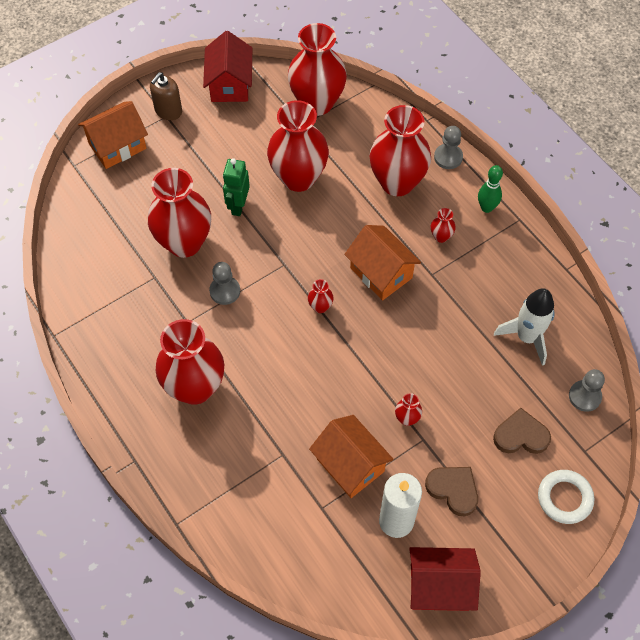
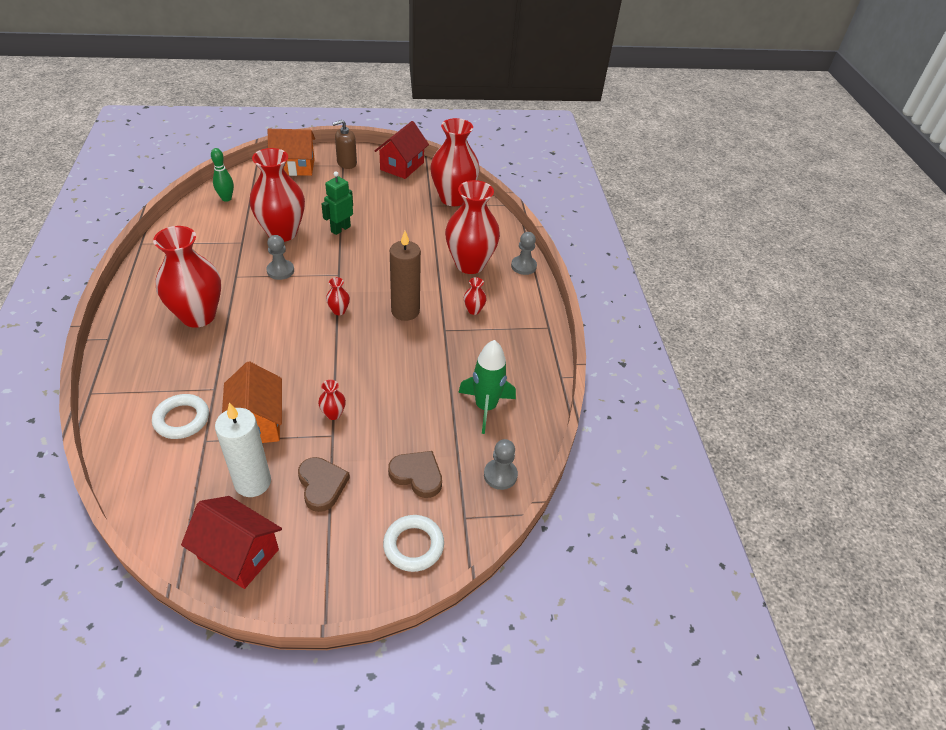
camera: 25 degrees right, 15 degrees down
red vase [267,100,329,192] -> none
orange house [344,225,421,300] -> brown candle [390,231,421,321]
green bowling pin [478,165,503,213] -> green bowling pin moved to [211,148,234,202]
white rocket [494,288,555,366] -> green rocket [458,340,516,434]
none -> white ring [152,394,209,439]

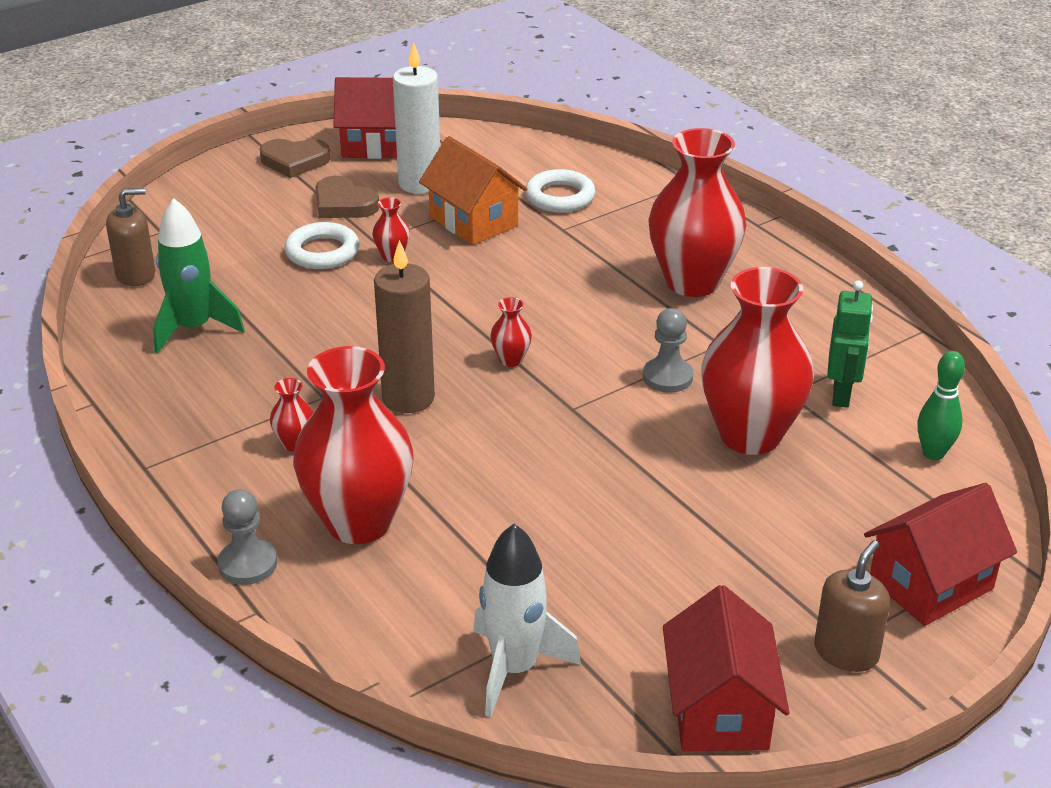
camera: 155 degrees right, 10 degrees down
orange house [268,129,315,176] -> red house [864,483,1017,626]
green robot [321,171,353,235] -> green robot moved to [827,280,873,408]
white ring [383,515,444,572] -> white ring moved to [284,222,359,269]
brown heart [388,451,442,498] -> brown heart moved to [260,139,330,178]
red vase [430,118,480,206] -> white rocket [473,524,581,717]
grey pawn [484,439,518,490] -> brown soap dispenser [106,188,155,286]

